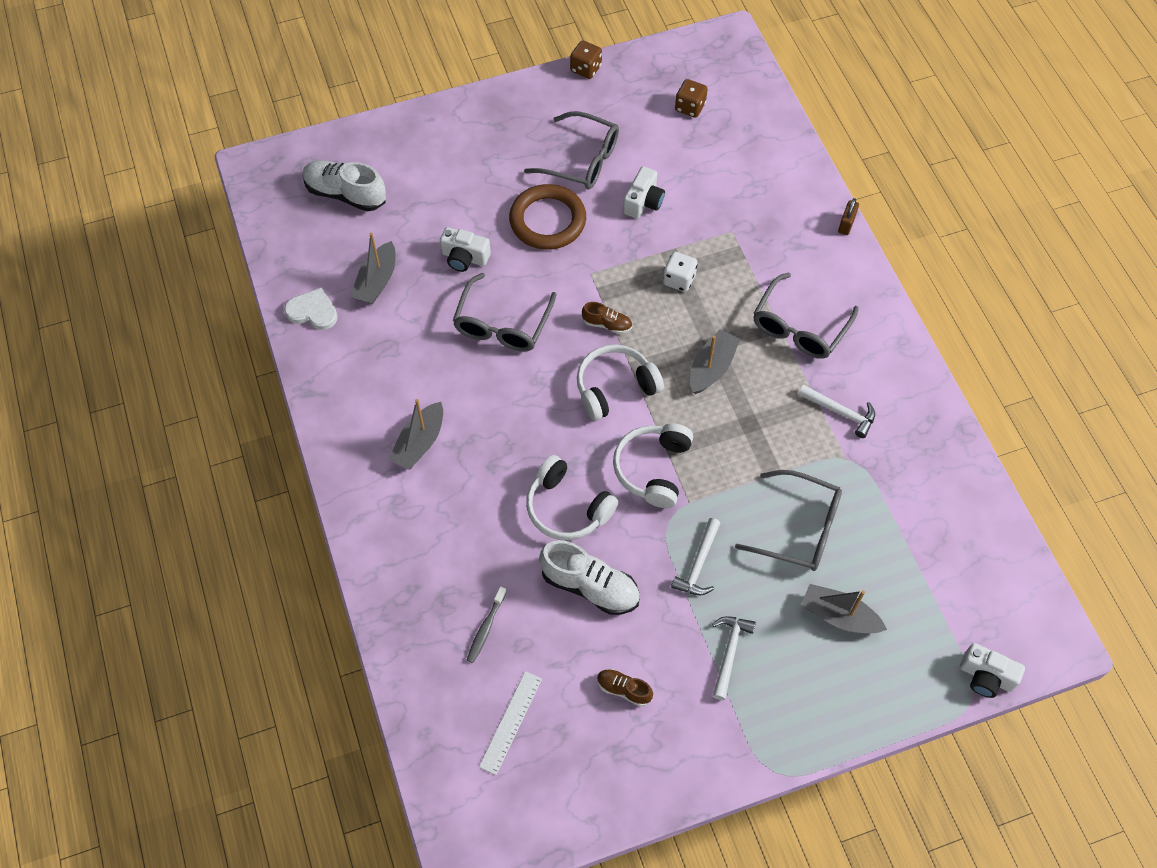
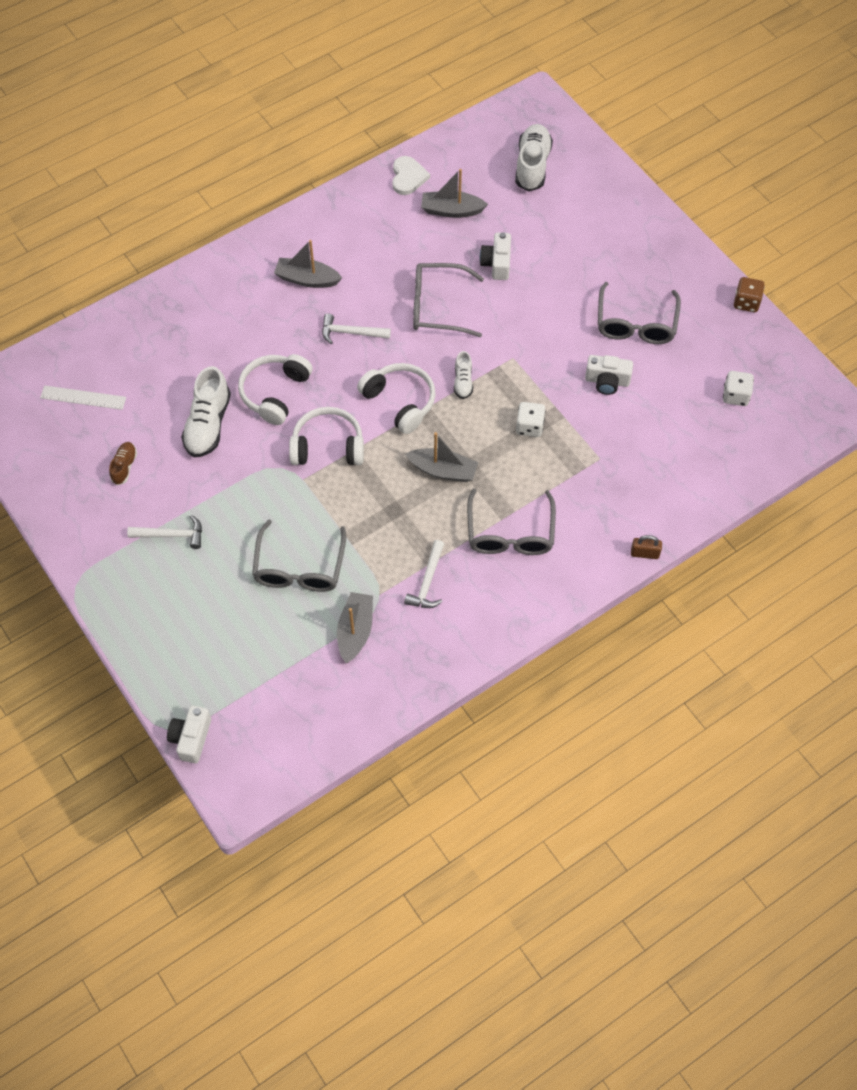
camera: 75 degrees right, 0 degrees up
grey toothbrush [467,586,507,663] -> none
brown ring [509,184,586,250] -> none
brown shoe [582,302,632,334] -> white shoe [454,351,473,399]
white hammer [671,518,720,595] -> white hammer moved to [322,314,391,344]
brown dice [675,79,708,118] -> white dice [723,371,754,406]
grey glasses [753,272,859,359] -> grey glasses turned 105 degrees counterclockwise [467,488,556,555]
grey boat [801,584,887,633] -> grey boat moved to [337,592,373,663]

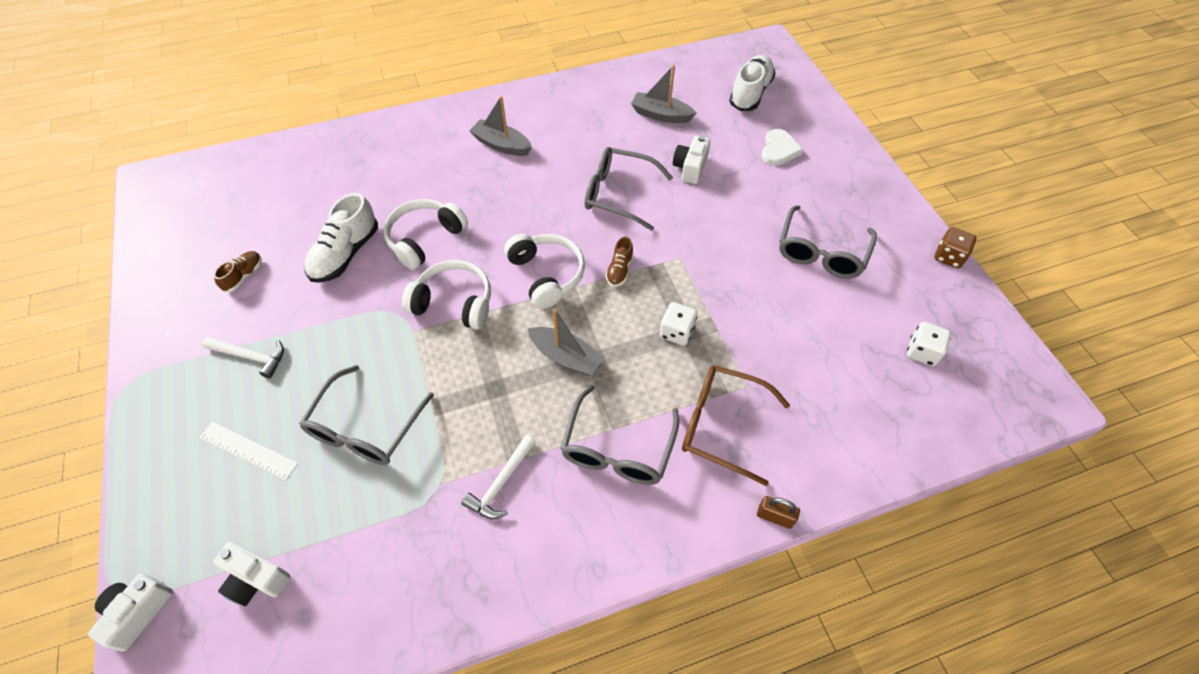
camera: 15 degrees right, 5 degrees down
white ruler [40,385,126,410] -> white ruler moved to [200,422,299,480]
white hammer [322,314,391,344] -> none
grey boat [337,592,373,663] -> none
white heart [392,156,430,195] -> white heart moved to [761,129,803,166]
white shoe [454,351,473,399] -> brown shoe [606,237,634,287]
white camera [585,355,633,395] -> white camera moved to [214,542,291,606]
none -> brown glasses [682,365,790,486]

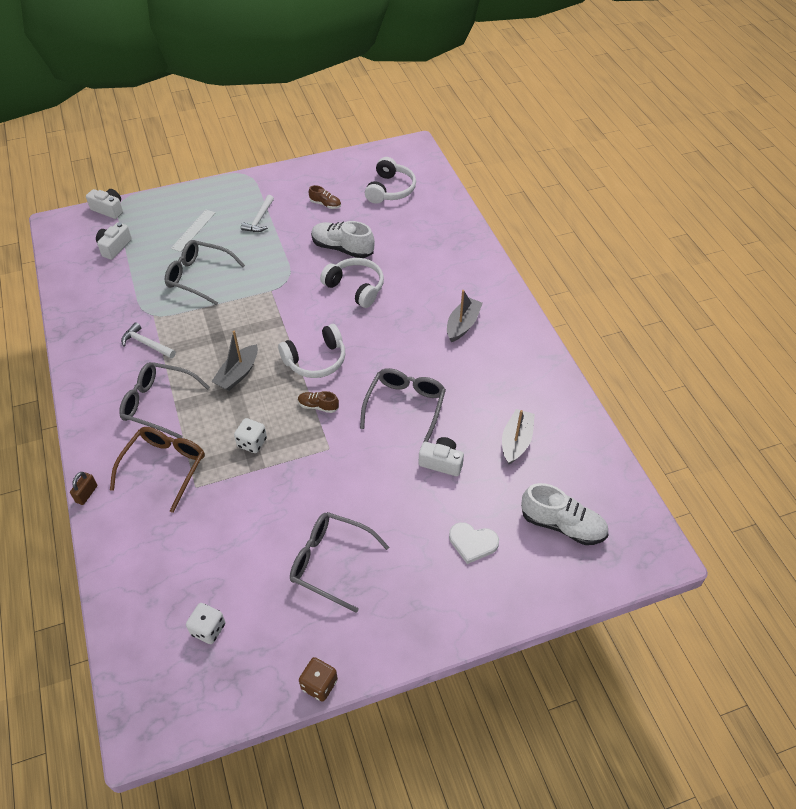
camera: 90 degrees right, 5 degrees down
white headphones [402,260,491,330] -> white headphones moved to [365,157,416,204]

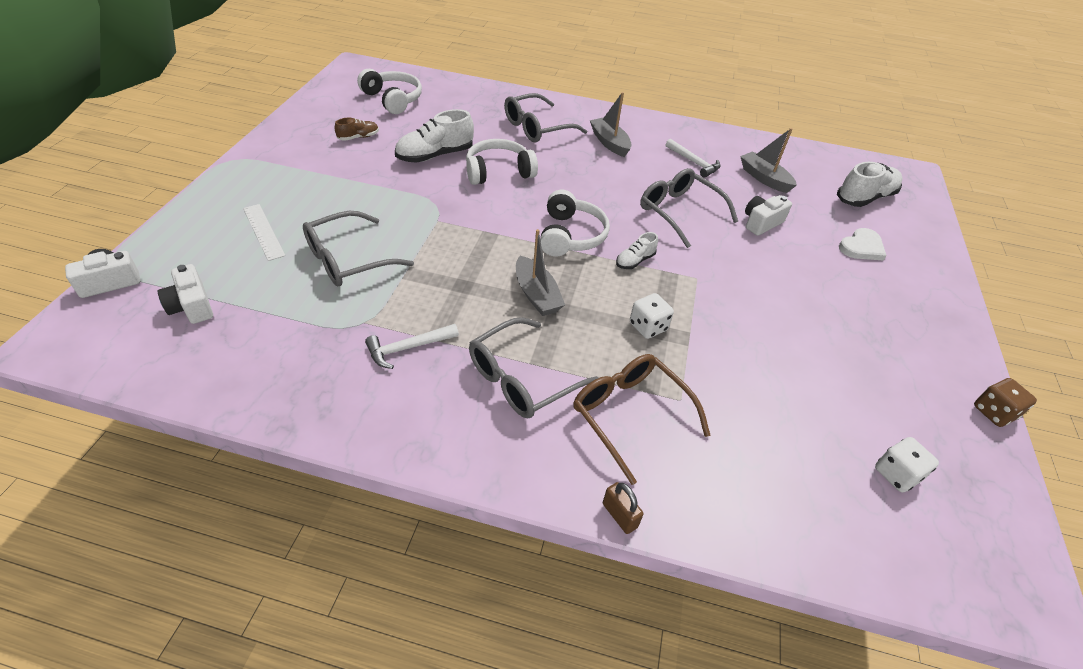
camera: 60 degrees left, 5 degrees down
white hammer [241,195,274,232] -> white hammer moved to [666,139,721,178]
grey glasses [290,512,389,613] -> grey glasses moved to [504,93,587,142]
brown shoe [298,391,339,413] -> white shoe [616,232,658,269]

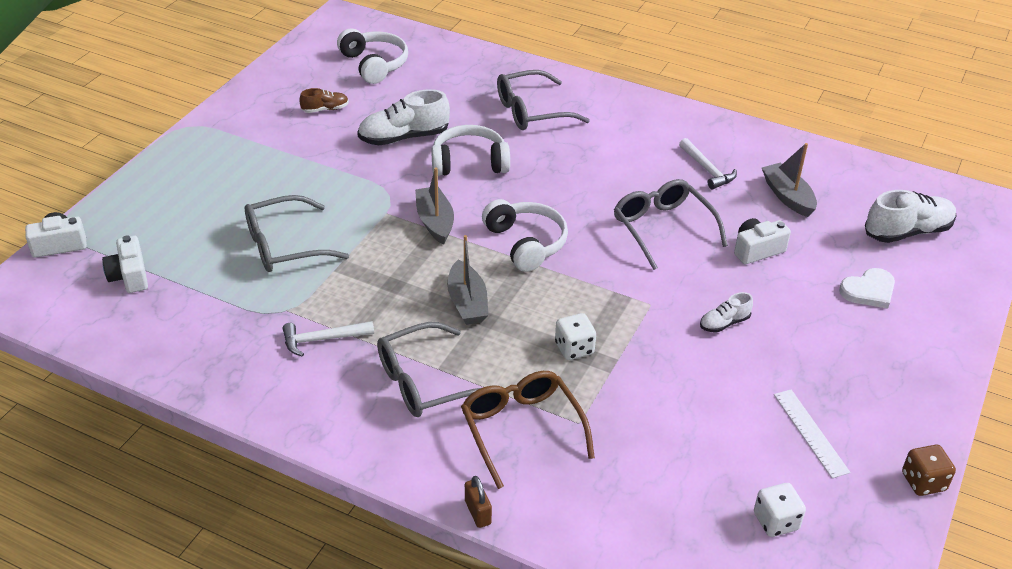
camera: 15 degrees right, 5 degrees down
white ruler [243,204,286,261] -> white ruler moved to [774,390,850,478]
white headphones [540,190,610,257] -> white headphones turned 45 degrees counterclockwise [482,199,568,272]
grey boat [590,92,631,157] -> grey boat moved to [415,168,454,245]
white shoe [616,232,658,269] -> white shoe moved to [700,292,753,333]

